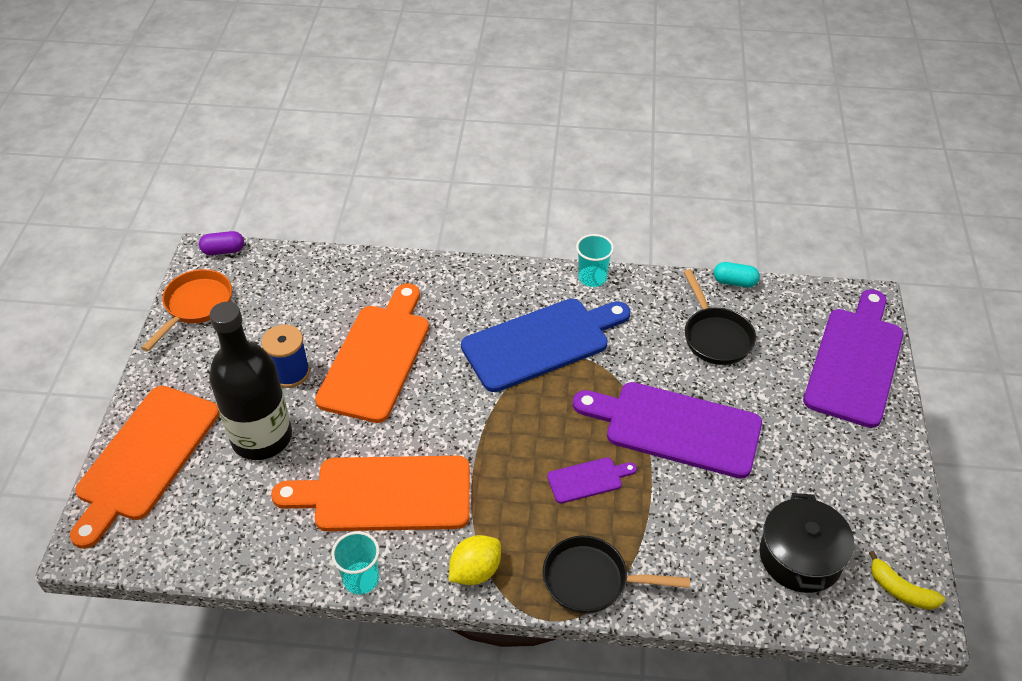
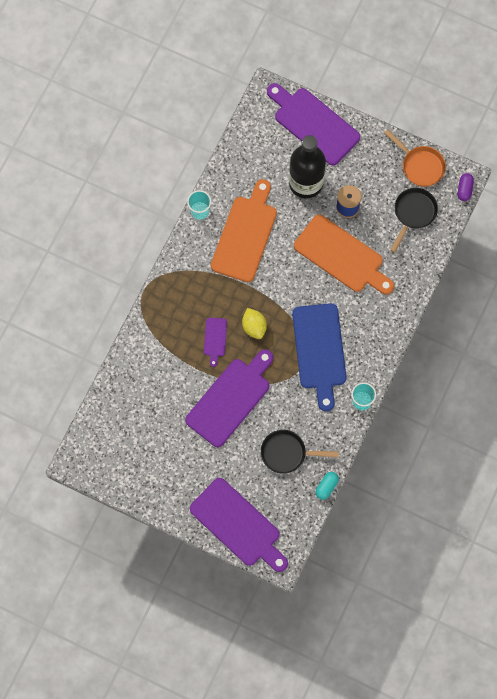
camera: 110 degrees right, 25 degrees up
orange cutting board [70,386,220,549] -> purple cutting board [267,83,360,165]
yellow lemon [449,535,501,585] -> yellow lemon moved to [242,308,267,339]
black pan [543,536,690,614] -> black pan moved to [390,188,438,253]
black pot [760,493,854,593] -> none
yellow banana [869,551,945,610] -> none

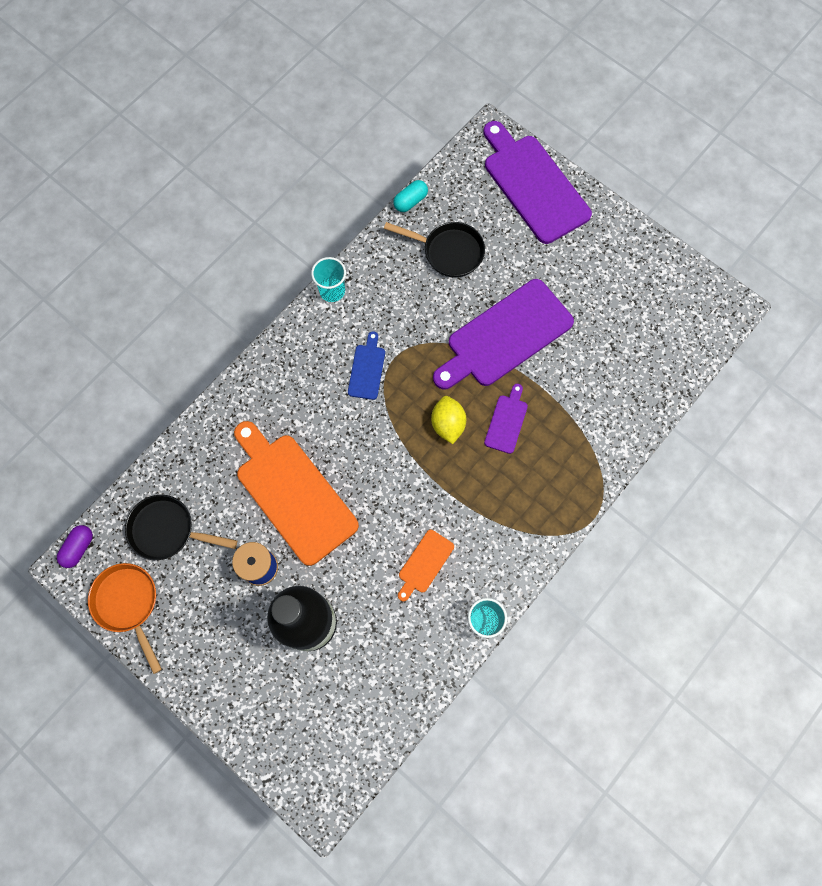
camera: 165 degrees left, 0 degrees up
orange cutting board [211,179,277,282] -> orange cutting board [398,530,454,601], size x0.46
purple cutting board [267,83,360,165] -> none
blue cutting board [292,303,346,412] -> blue cutting board [348,331,385,400], size x0.46
black pan [390,188,438,253] -> black pan turned 60 degrees clockwise [125,495,237,560]

